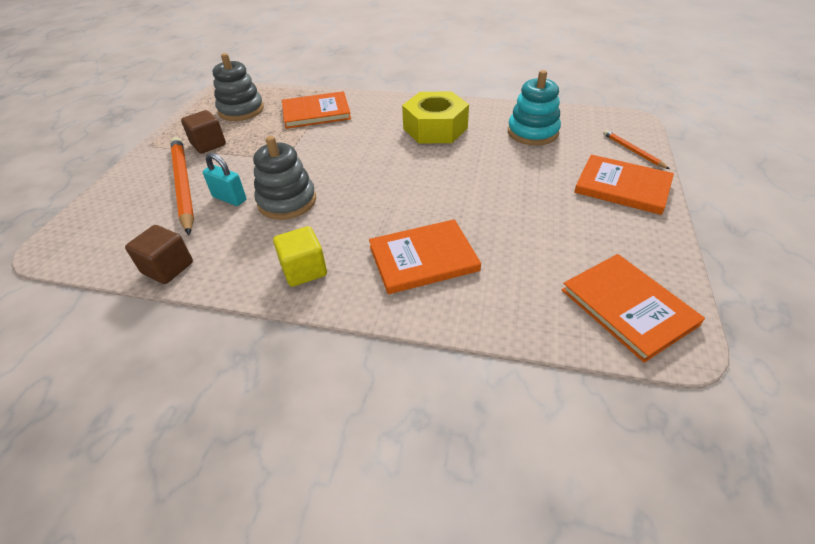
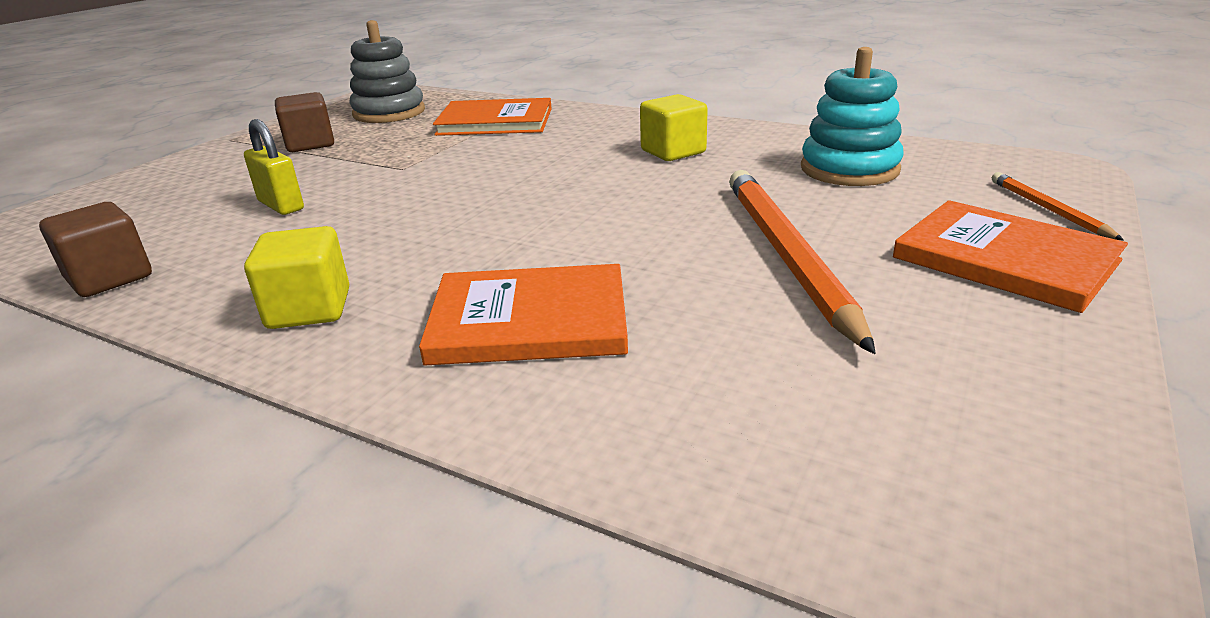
camera: 15 degrees right, 15 degrees down
orange pencil [170,137,194,235] -> orange pencil moved to [729,170,876,354]
turquoise padlock [203,153,247,206] -> yellow padlock [244,119,304,215]
grey stacking toy [253,136,316,220] -> none
yellow nut [402,91,469,143] -> yellow cube [640,94,708,161]
orange book [562,254,705,363] -> none

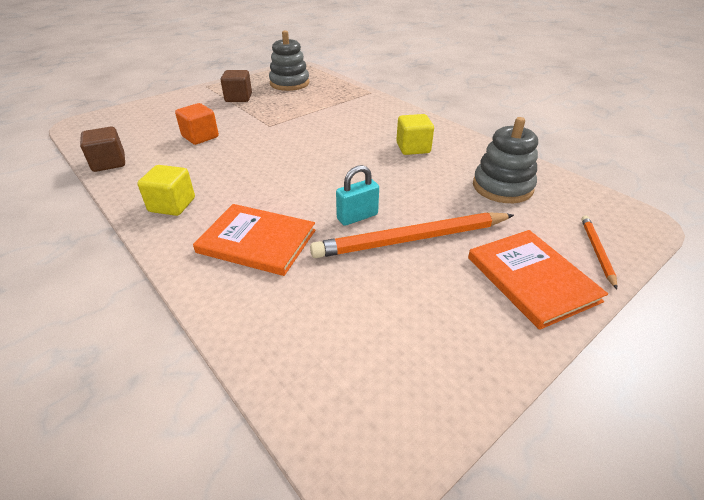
camera: 20 degrees right, 10 degrees up
yellow padlock [244,119,304,215] -> orange cube [175,103,219,145]
orange book [433,98,552,136] -> none
orange pencil [729,170,876,354] -> orange pencil turned 120 degrees counterclockwise [310,212,514,258]
turquoise stacking toy [801,47,904,186] -> grey stacking toy [473,117,538,203]
none -> turquoise padlock [336,165,379,226]

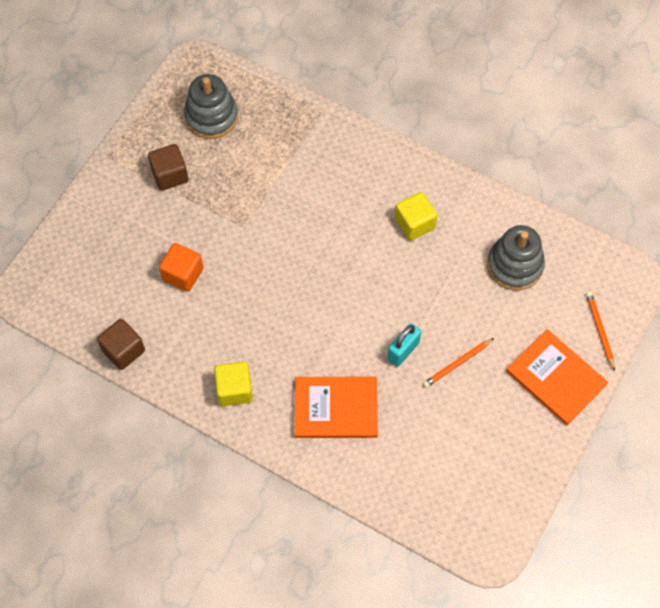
camera: 20 degrees left, 25 degrees up
orange pencil [310,212,514,258] -> orange pencil [423,338,494,388], size x0.49

